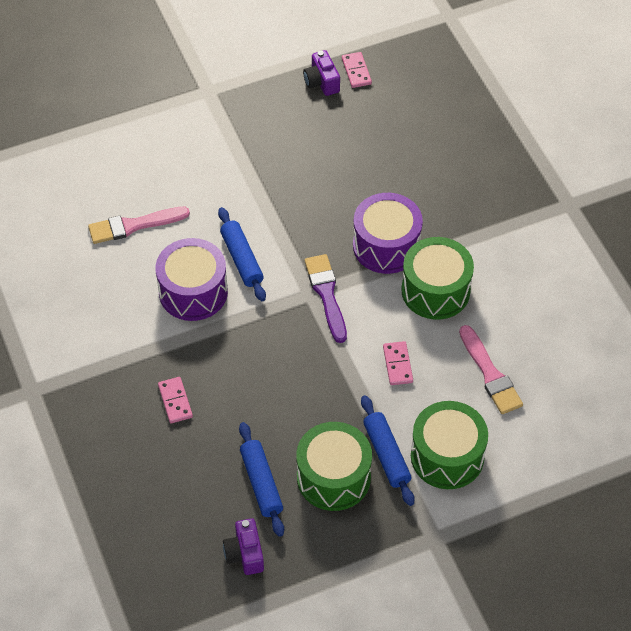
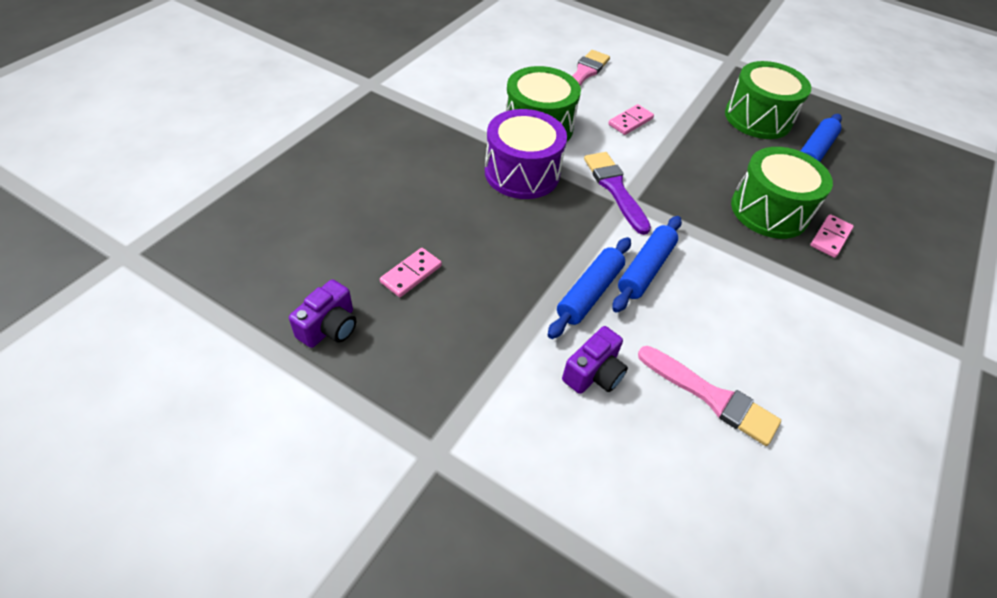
camera: 130 degrees left, 5 degrees down
purple drum [155,238,228,321] -> none
purple camera [223,518,264,575] -> purple camera moved to [562,326,628,394]
purple brush [305,254,347,343] -> purple brush turned 120 degrees clockwise [584,152,651,235]
pink domino [342,52,372,88] -> pink domino moved to [380,248,442,297]
blue rolling pin [361,395,415,506] -> blue rolling pin moved to [548,237,631,339]
green drum [411,401,488,489] -> green drum moved to [731,147,833,239]

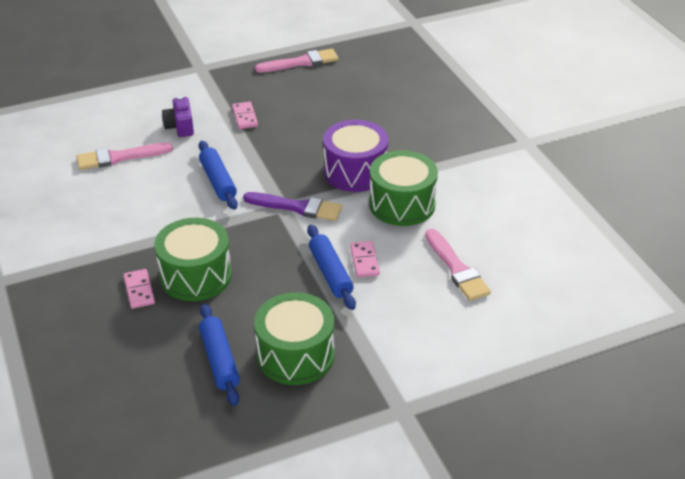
camera: 130 degrees right, 10 degrees down
purple camera [289,279,356,348] -> pink brush [255,49,339,73]
pink domino [380,248,442,297] -> pink domino moved to [232,102,258,129]
blue rolling pin [548,237,631,339] -> blue rolling pin moved to [307,225,356,310]

